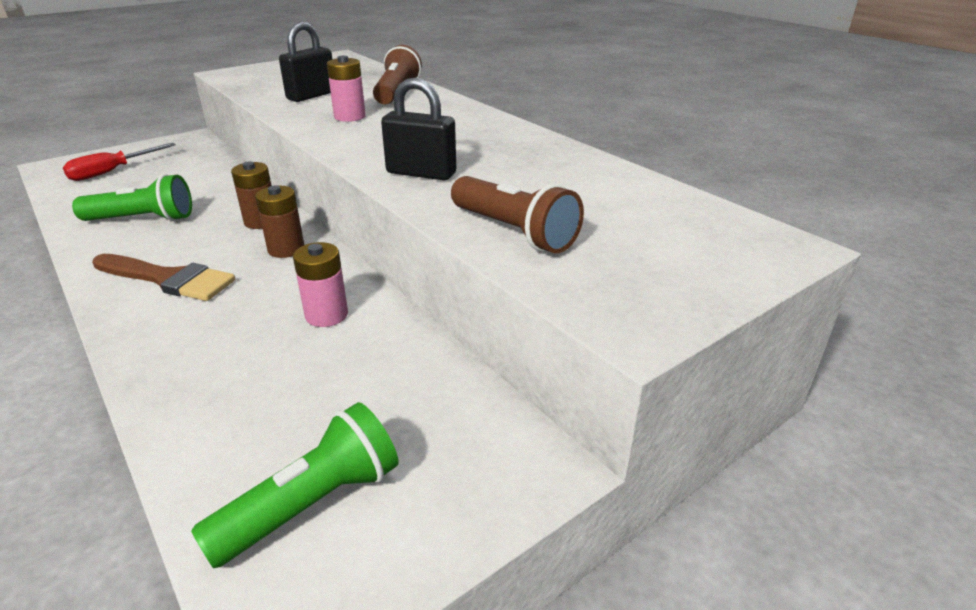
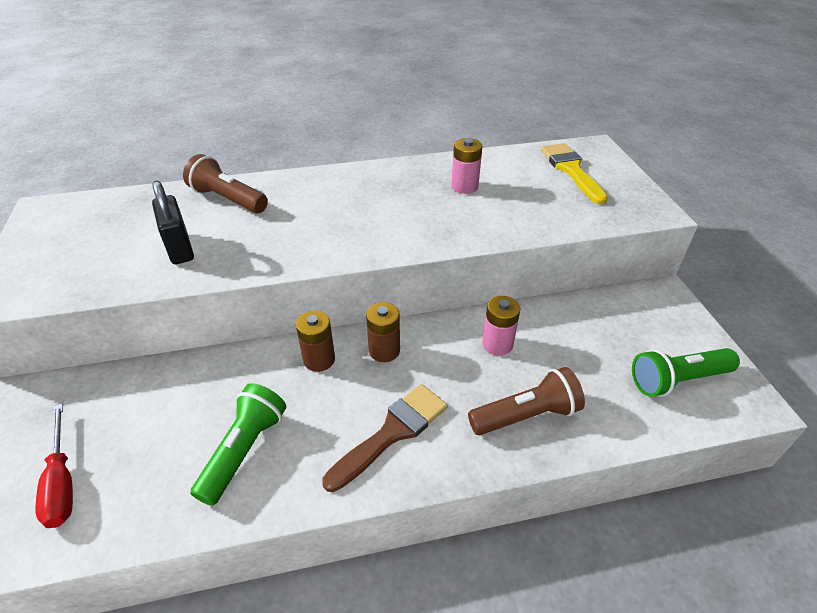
camera: 65 degrees left, 10 degrees up
green flashlight [191,402,399,568] -> green flashlight turned 90 degrees counterclockwise [632,348,740,397]
pink battery [327,56,366,122] -> pink battery moved to [451,138,483,194]
black padlock [381,78,456,180] -> none
brown flashlight [451,176,584,253] -> brown flashlight moved to [468,367,585,435]
none -> yellow brush [541,143,608,205]

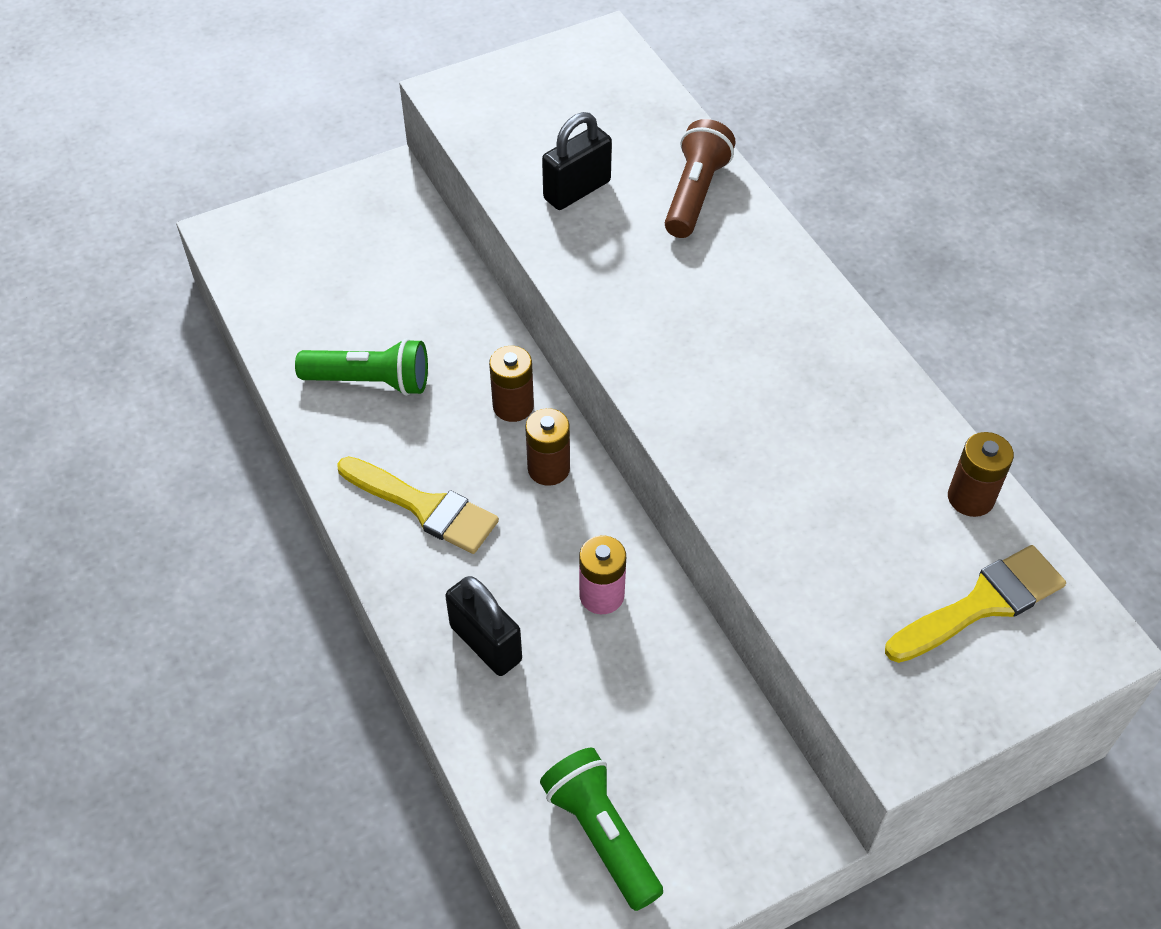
camera: 75 degrees right, 10 degrees up
red screwdriver [36,403,73,528] -> none
brown brush [322,384,448,492] -> yellow brush [337,456,499,554]
pink battery [451,138,483,194] -> none
brown flashlight [468,367,585,435] -> black padlock [445,576,522,676]
none -> brown battery [948,432,1014,517]

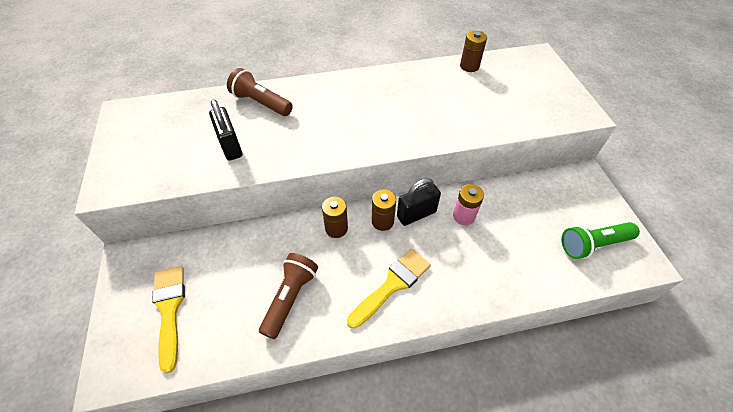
camera: 75 degrees left, 0 degrees up
green flashlight [295,338,428,396] -> brown flashlight [259,253,318,339]
black padlock [445,576,522,676] -> black padlock moved to [397,178,441,226]
yellow brush [885,545,1066,663] -> yellow brush moved to [152,266,185,374]

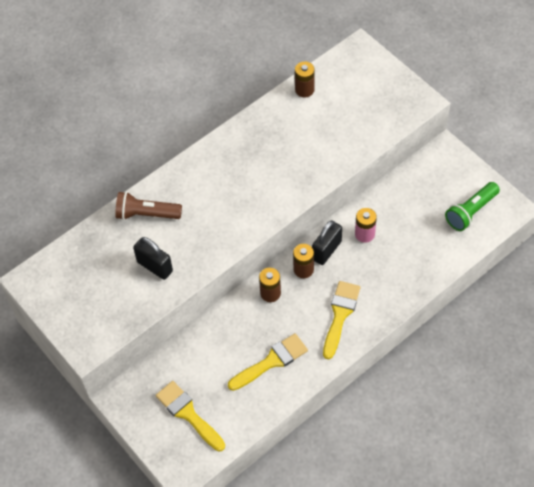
camera: 25 degrees left, 5 degrees up
brown flashlight [259,253,318,339] -> yellow brush [228,333,308,391]

